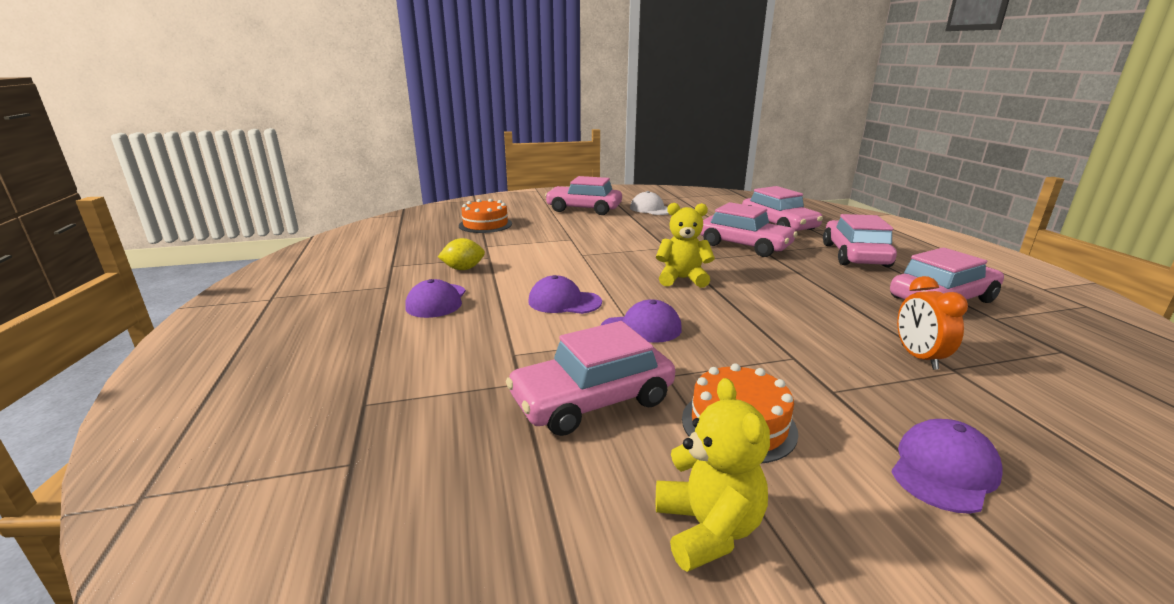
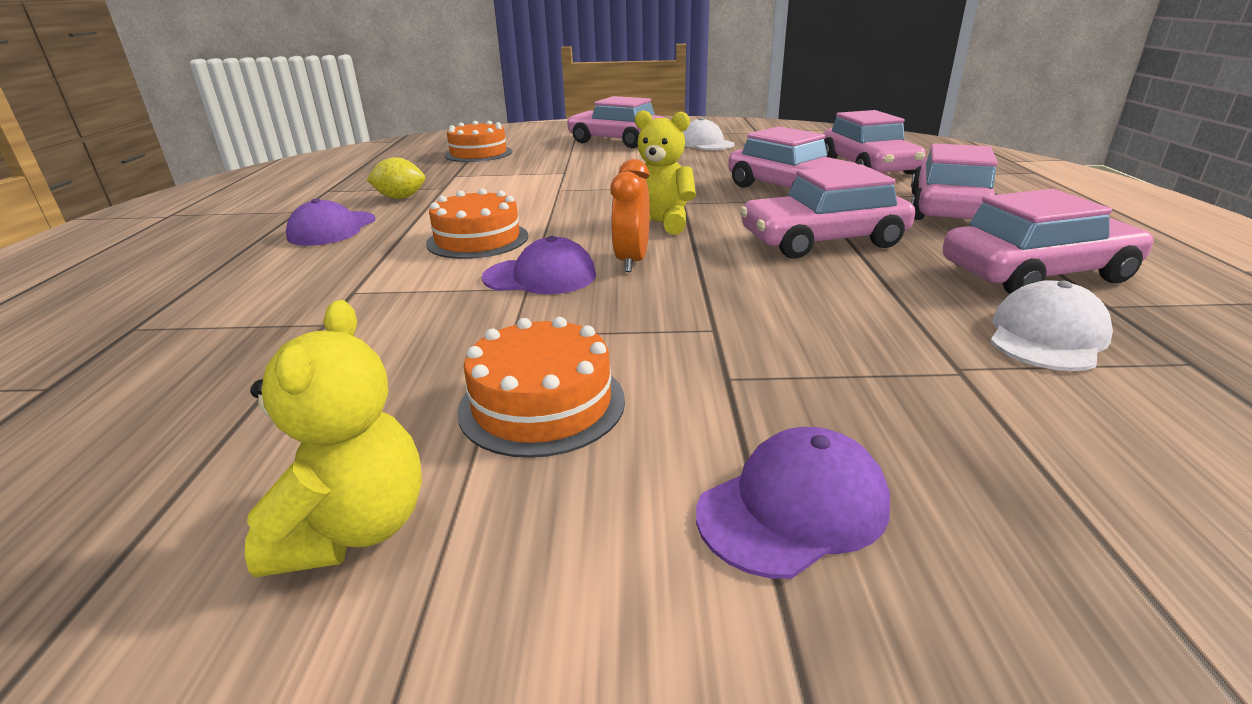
camera: 15 degrees right, 5 degrees up
pink car [506,321,675,436] -> pink car moved to [740,164,915,259]
purple cap [528,275,602,314] -> orange cake [426,189,528,259]
orange clock [897,276,968,370] -> orange clock moved to [610,159,650,272]
none -> white cap [990,280,1113,371]

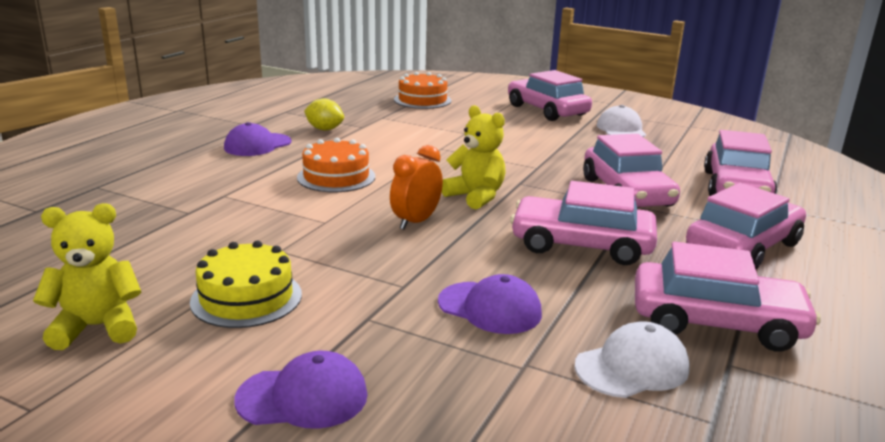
camera: 25 degrees right, 5 degrees down
yellow teddy bear [245,300,422,577] -> yellow teddy bear turned 135 degrees counterclockwise [33,203,141,350]
orange cake [457,317,625,458] -> yellow cake [190,241,302,328]
purple cap [482,236,596,294] -> purple cap moved to [438,274,542,334]

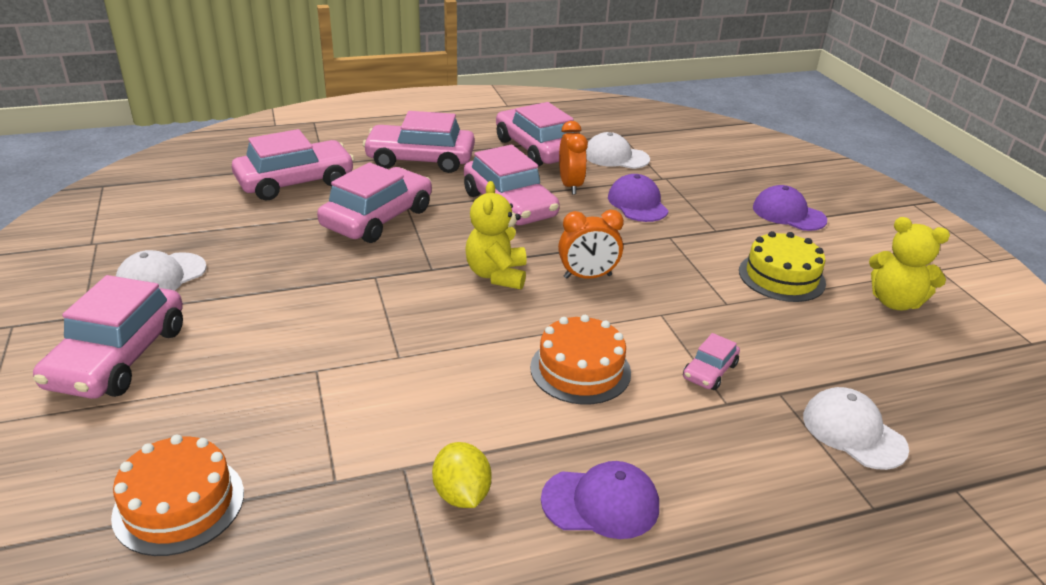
camera: 135 degrees left, 10 degrees up
none -> orange clock [559,121,588,195]
none -> pink car [683,333,740,390]
none -> white cap [803,387,909,470]

